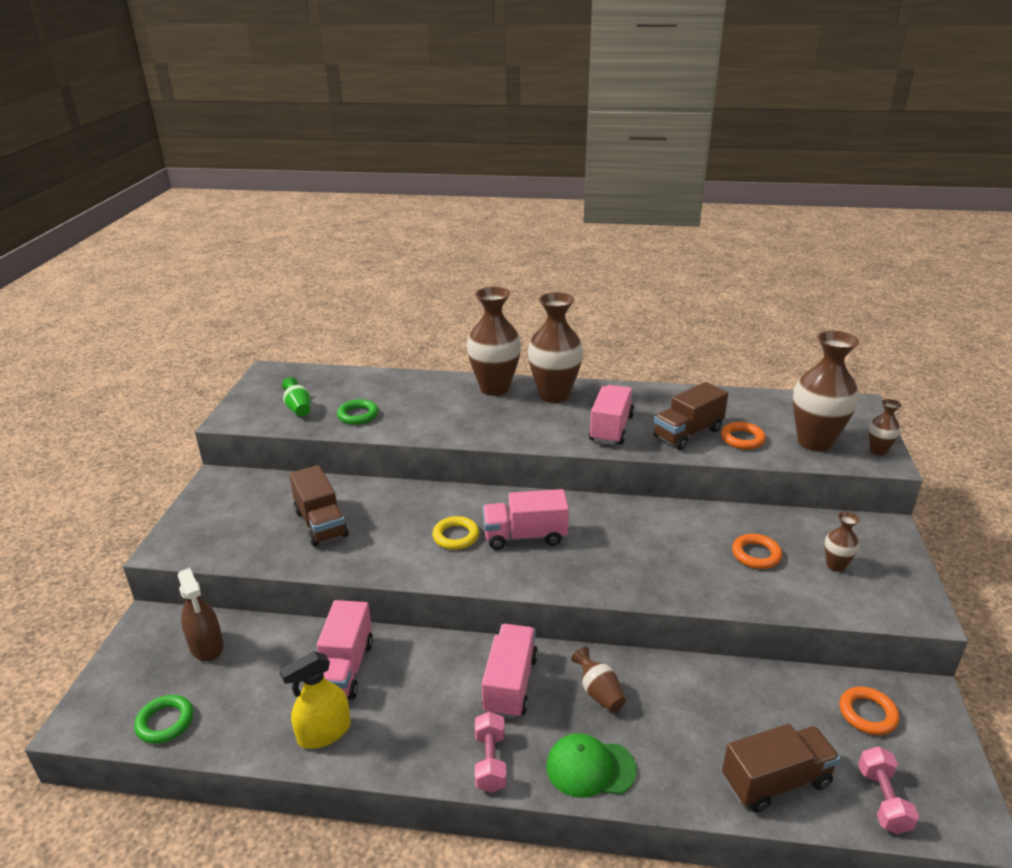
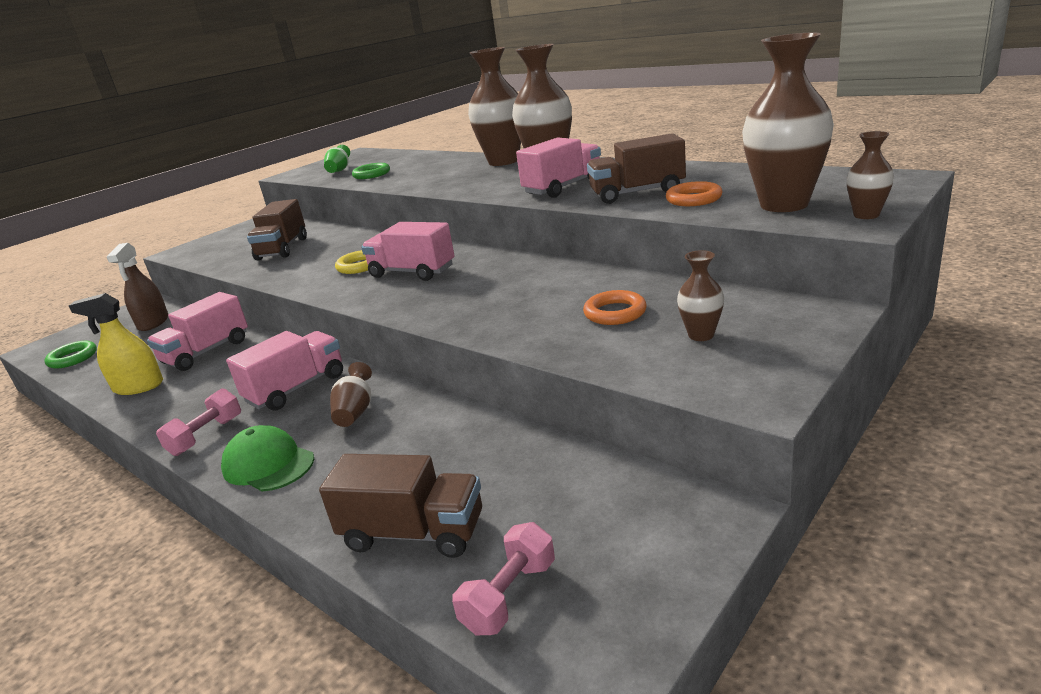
camera: 35 degrees right, 5 degrees down
orange ring [839,686,900,735] -> none

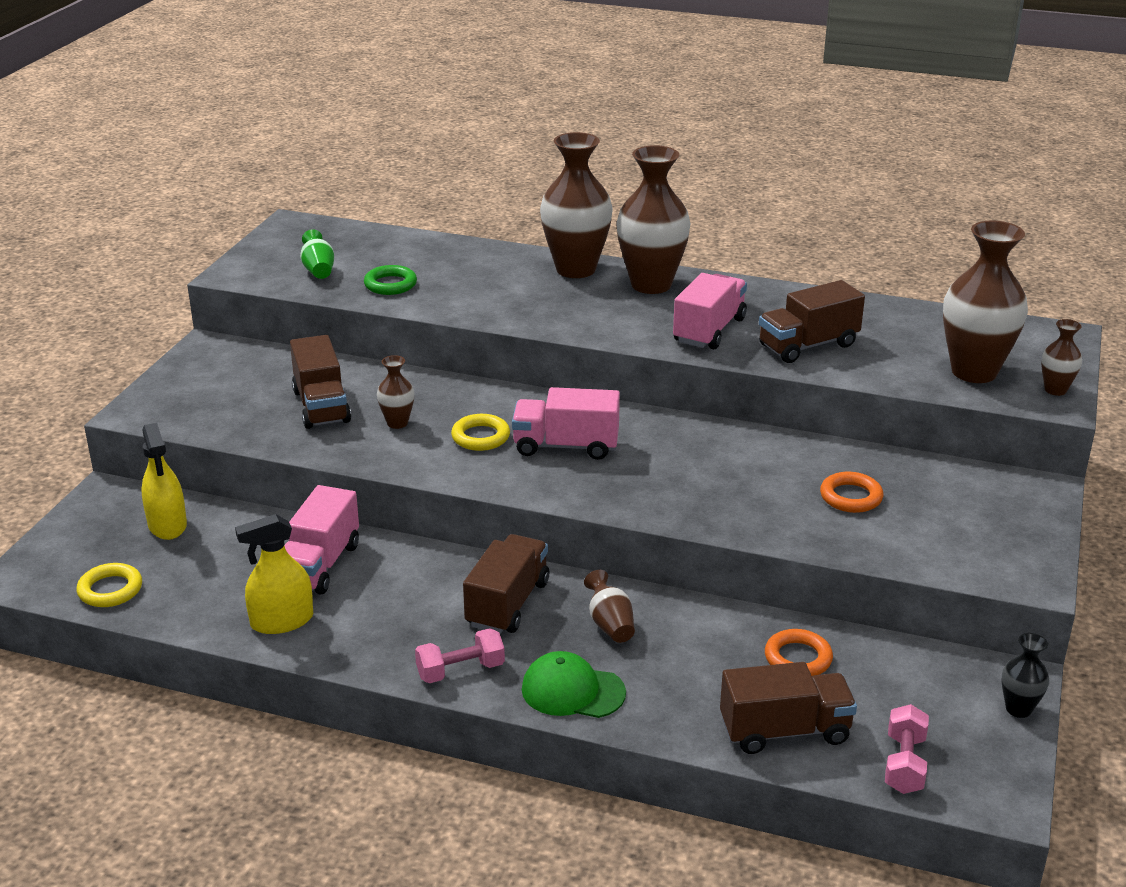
camera: 25 degrees left, 5 degrees up
green ring [44,341,97,369] -> yellow ring [76,563,142,607]
brown spray bottle [107,243,168,331] -> yellow spray bottle [141,423,187,540]
pink dumbbell [156,388,241,456] -> pink dumbbell turned 60 degrees clockwise [415,628,505,683]
pink truck [226,331,343,411] -> brown truck [463,534,549,634]
orange ring [666,181,722,206] -> orange ring moved to [765,629,833,676]
brown vase [677,250,724,341] -> brown vase moved to [377,355,415,429]
none -> black vase [1001,633,1049,718]

